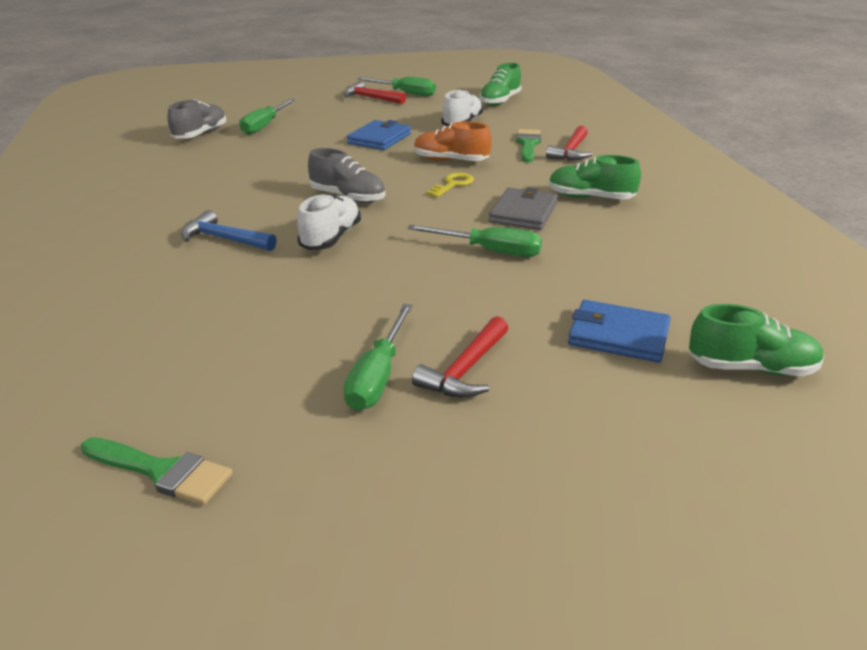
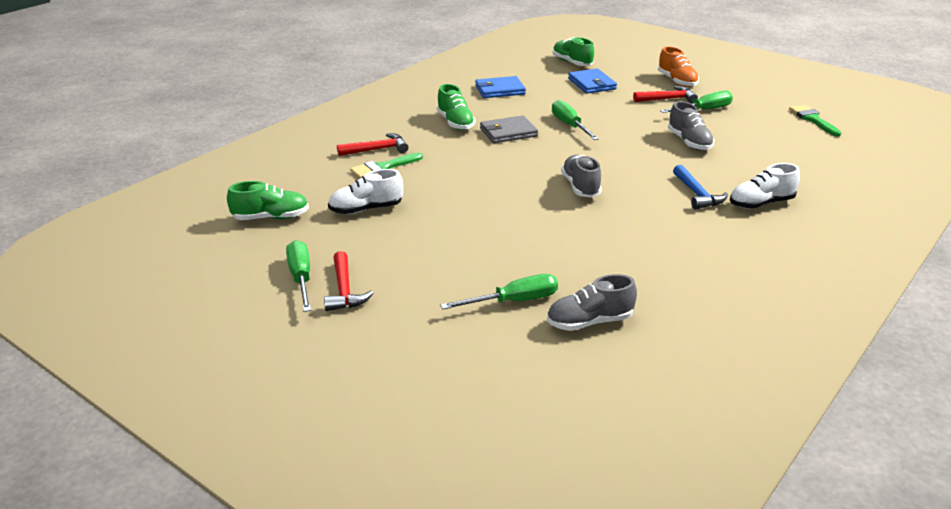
camera: 130 degrees left, 0 degrees up
white shoe [297,194,361,250] -> white shoe moved to [730,163,800,209]
blue wallet [347,120,411,150] -> blue wallet moved to [475,76,526,98]
orange shoe [414,121,491,161] -> orange shoe moved to [658,46,699,87]
yellow key [427,172,474,197] -> none
none -> grey shoe [668,101,714,150]

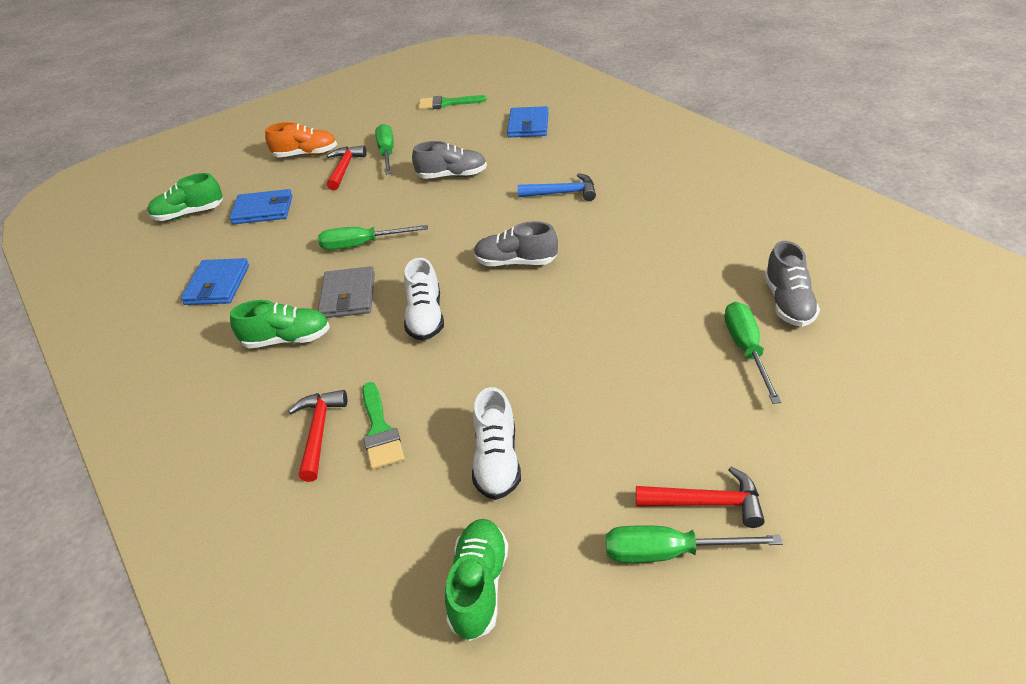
camera: 70 degrees left, 10 degrees up
white shoe [730,163,800,209] -> white shoe moved to [404,258,444,341]
none -> blue wallet [507,106,549,137]

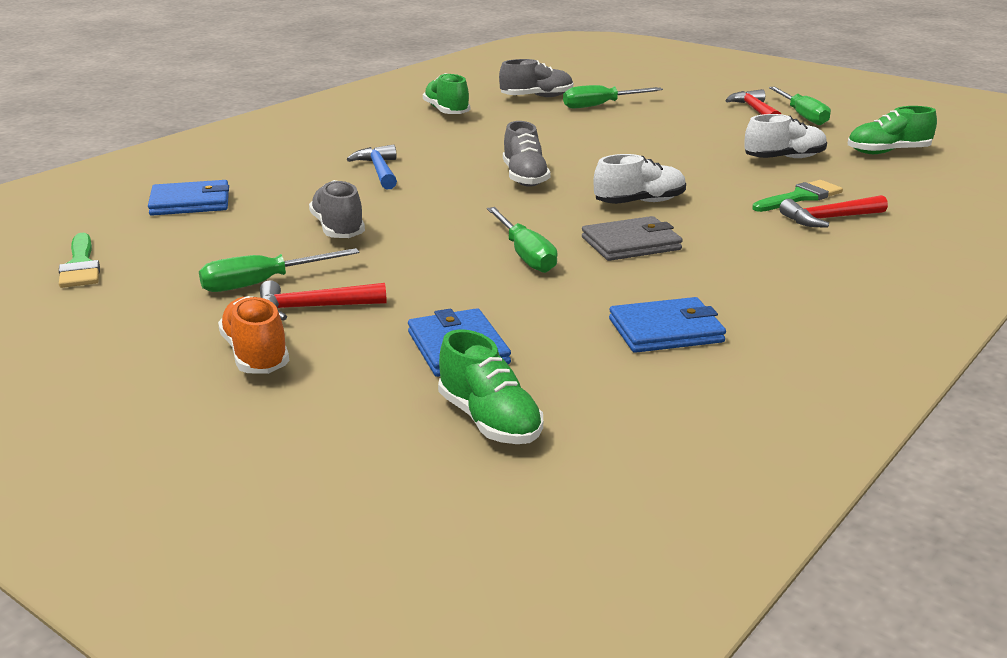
camera: 110 degrees left, 15 degrees down
green shoe [230,300,330,348] -> green shoe moved to [423,73,470,114]

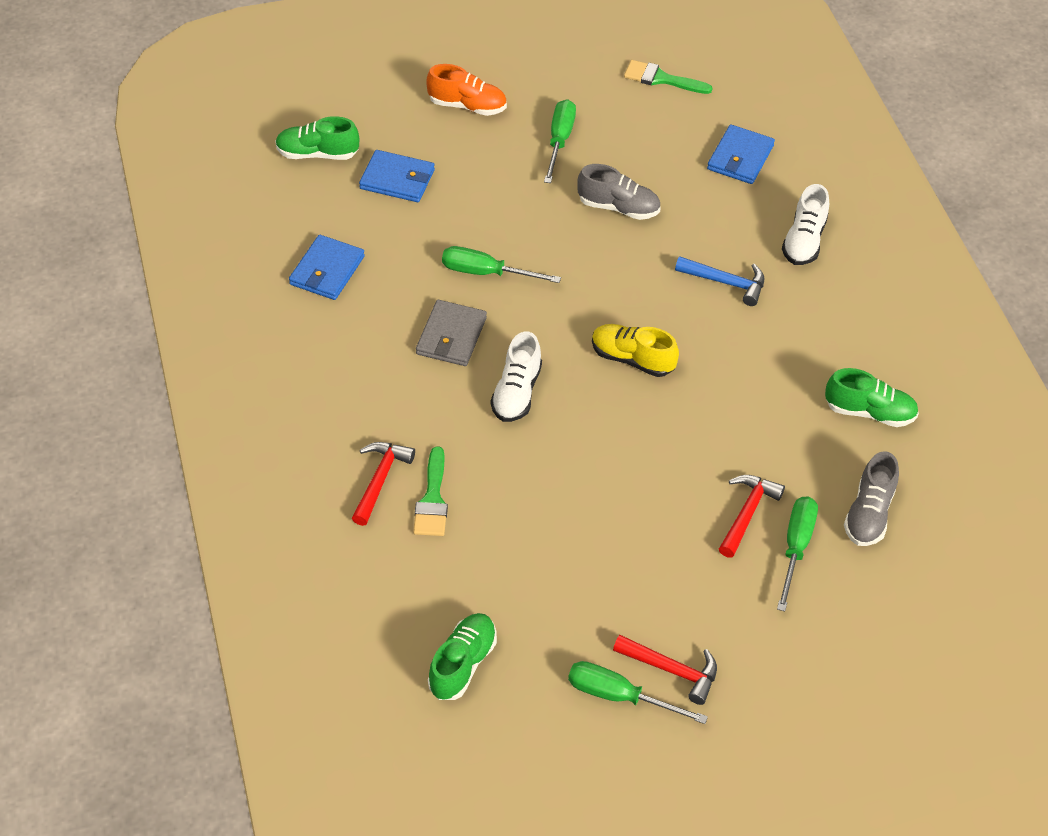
camera: 125 degrees right, 25 degrees up
red hammer [260,280,387,320] -> red hammer moved to [719,475,785,558]
grey shoe [503,121,551,187] -> yellow shoe [592,324,679,377]
white shoe [744,114,827,158] -> white shoe moved to [782,184,829,265]

